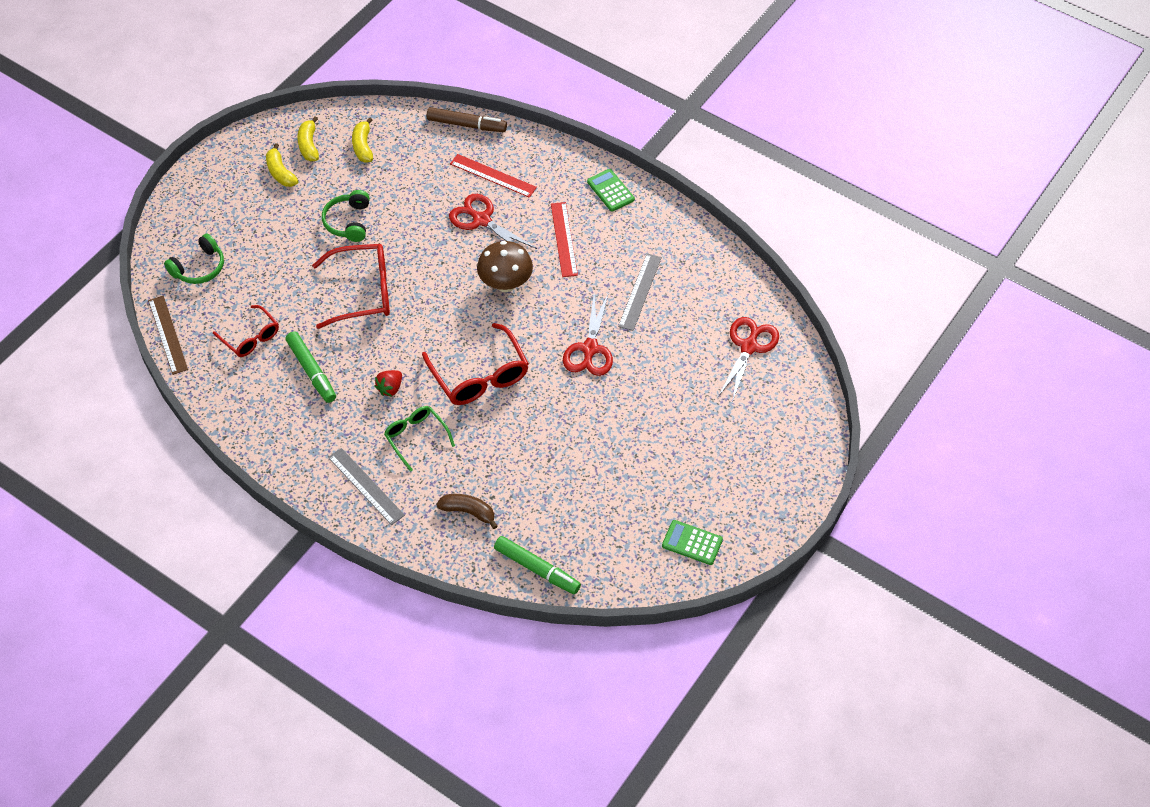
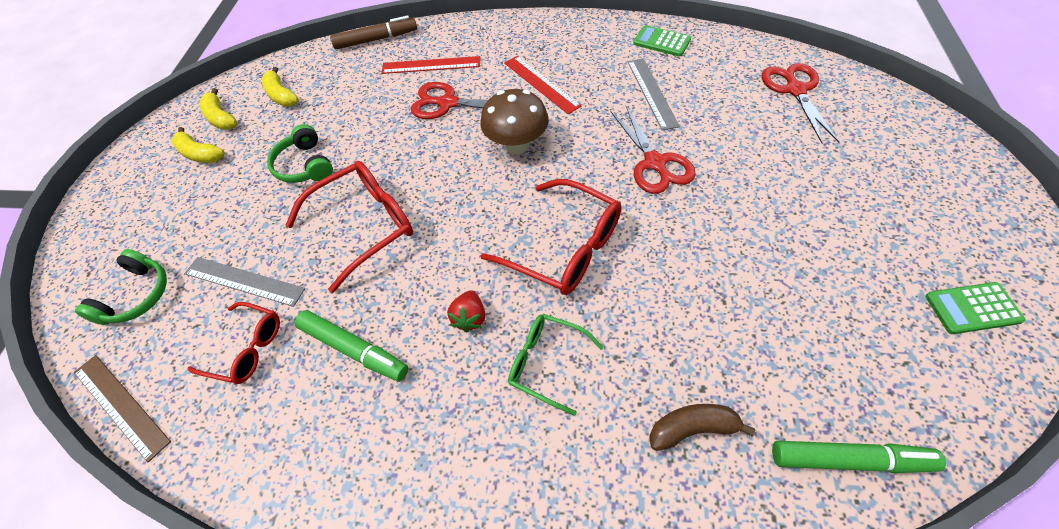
camera: 25 degrees left, 0 degrees up
grey ruler [328,448,405,525] -> grey ruler moved to [184,257,305,307]
green calculator [587,169,635,212] -> green calculator moved to [633,25,691,57]

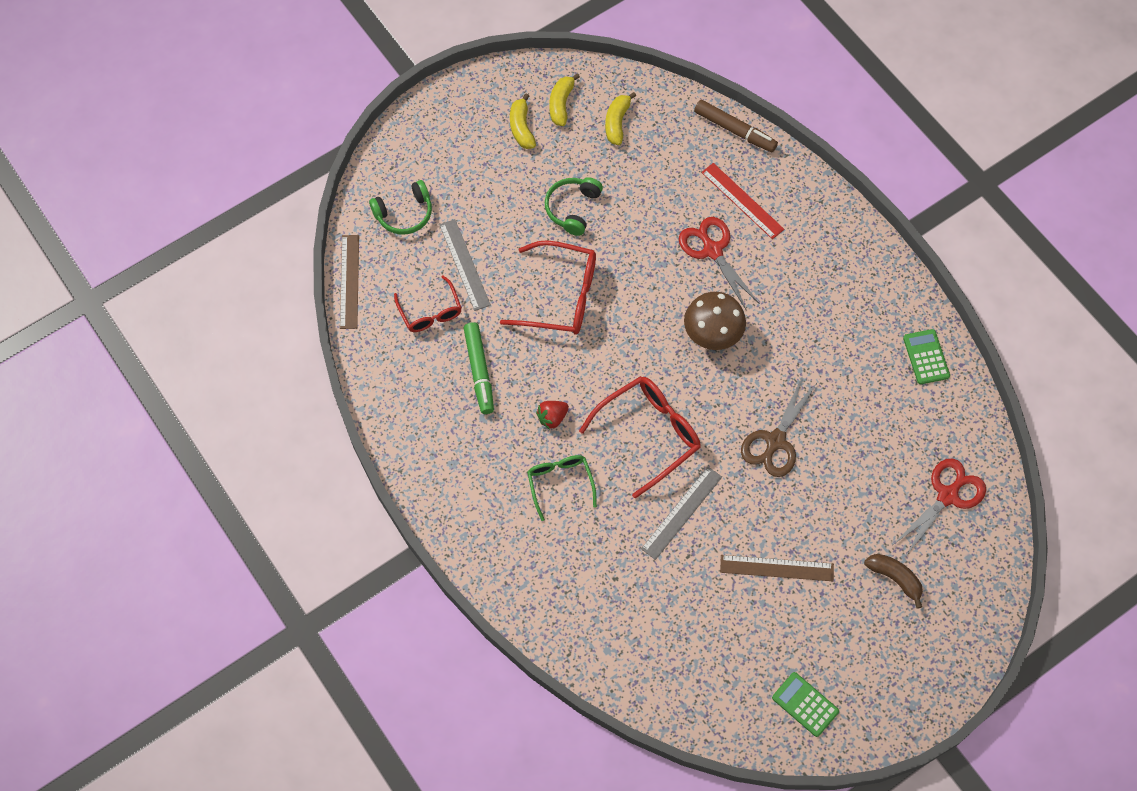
camera: 45 degrees right, 10 degrees up
red glasses [480,179,621,295] -> red glasses turned 120 degrees counterclockwise [579,376,701,499]
red ruler [504,56,582,114] -> none
red scissors [611,106,696,194] -> brown scissors [741,376,817,477]
grey ruler [628,58,680,131] -> grey ruler moved to [641,466,722,560]
brown banana [649,404,756,451] -> brown banana moved to [864,554,923,609]
green marker [772,441,946,473] -> none
none -> brown ruler [720,555,834,581]

